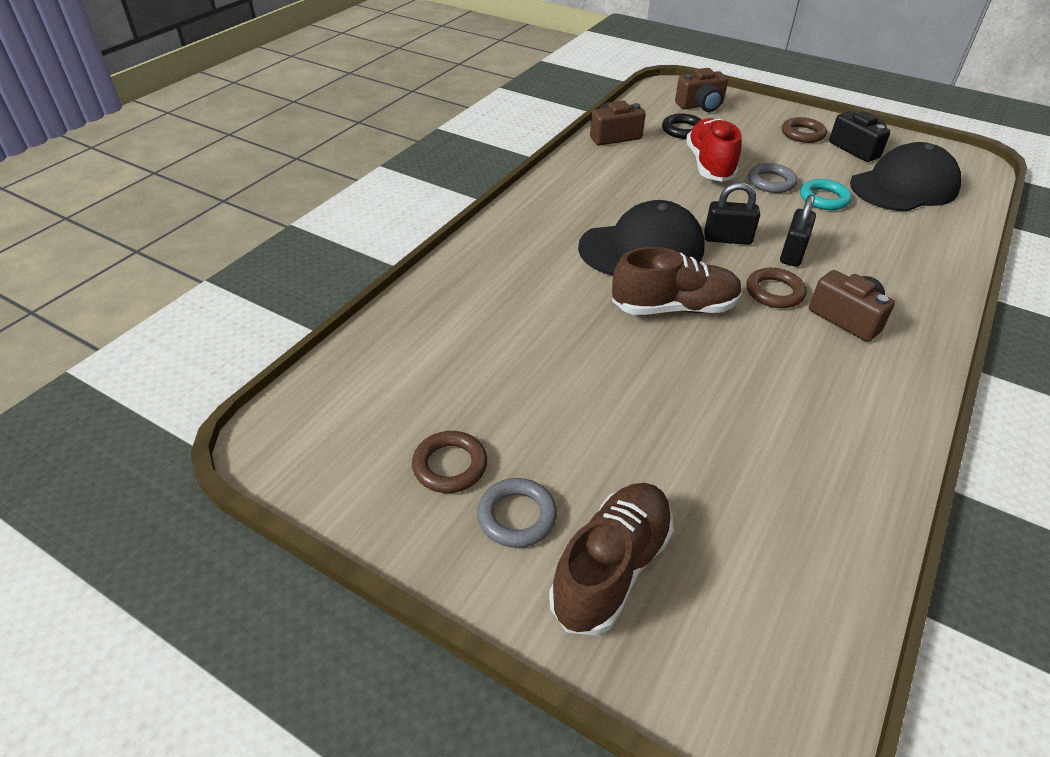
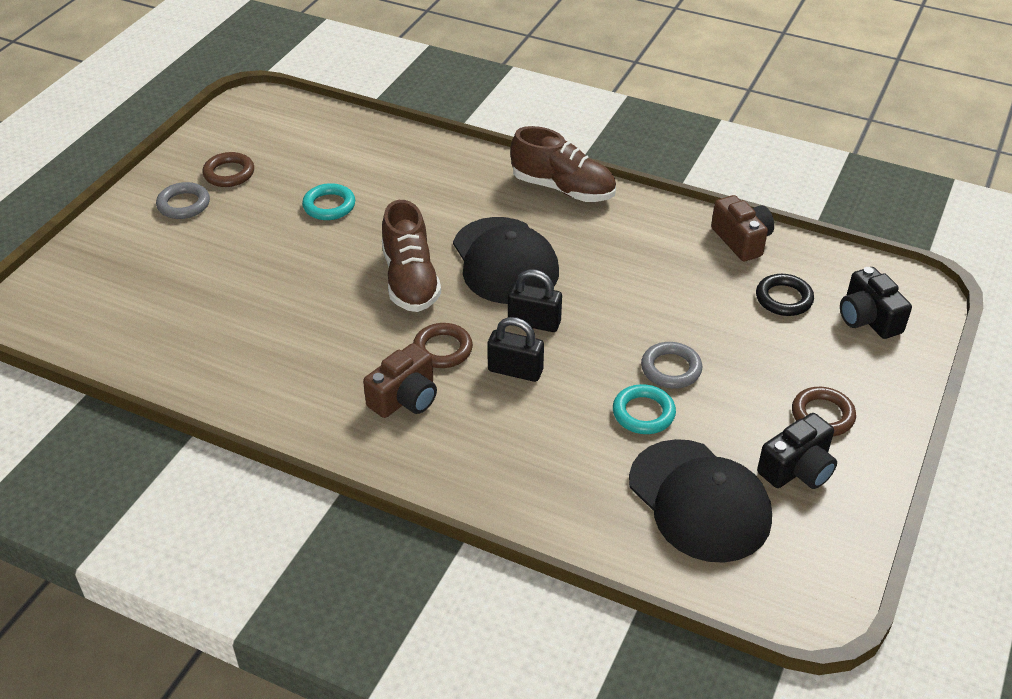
camera: 85 degrees right, 0 degrees up
brown shoe [549,483,674,635] -> brown shoe moved to [510,126,616,202]
brown camera [675,68,728,112] -> black camera [840,267,912,339]
red shoe [686,118,742,182] -> none
black padlock [704,182,760,245] -> black padlock turned 75 degrees counterclockwise [508,269,562,332]
none -> turquoise ring [302,183,355,220]

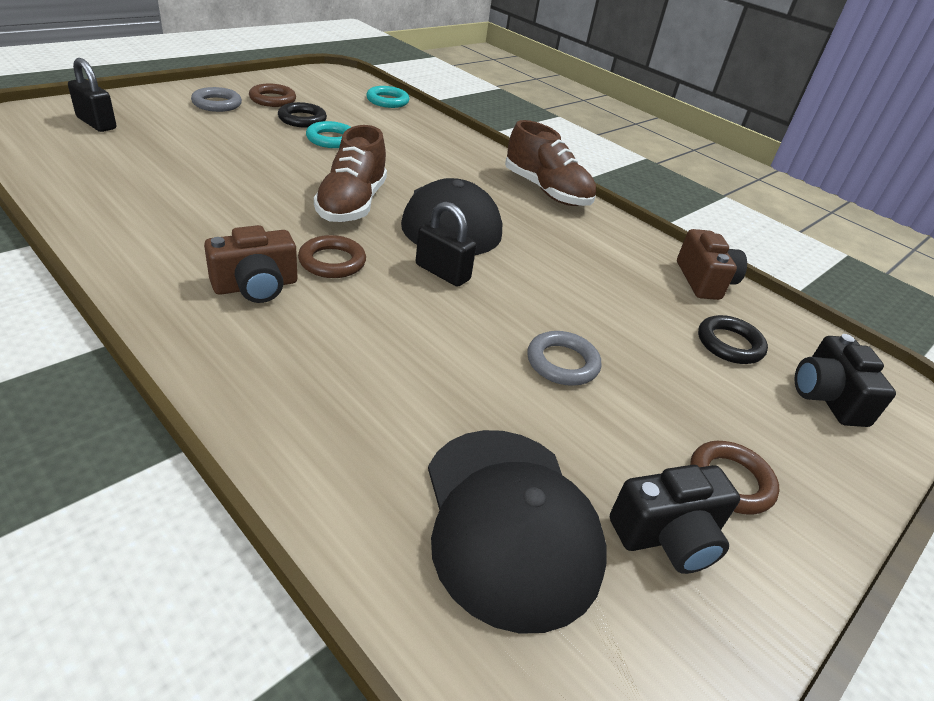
camera: 15 degrees right, 5 degrees down
black padlock [487,317,544,382] -> black padlock moved to [68,58,116,132]
turquoise ring [613,384,676,434] -> turquoise ring moved to [366,86,409,108]
none -> black ring [278,102,327,128]

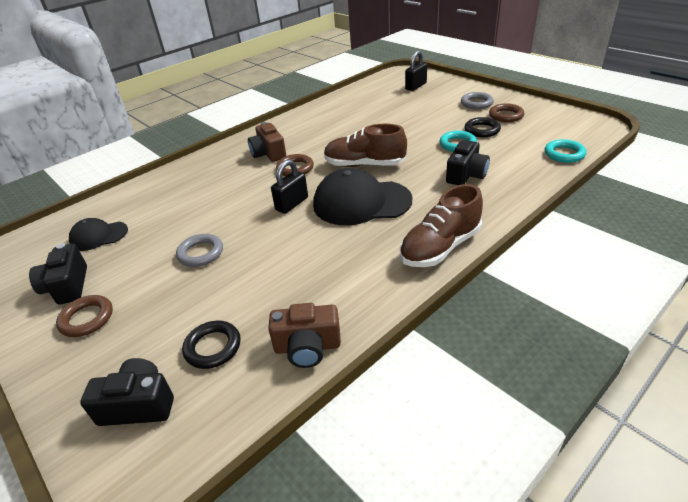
camera: 100 degrees right, 0 degrees up
black cap [428,430,607,634] -> black cap [69,218,128,251], size x0.55
none -> black camera [446,140,490,185]

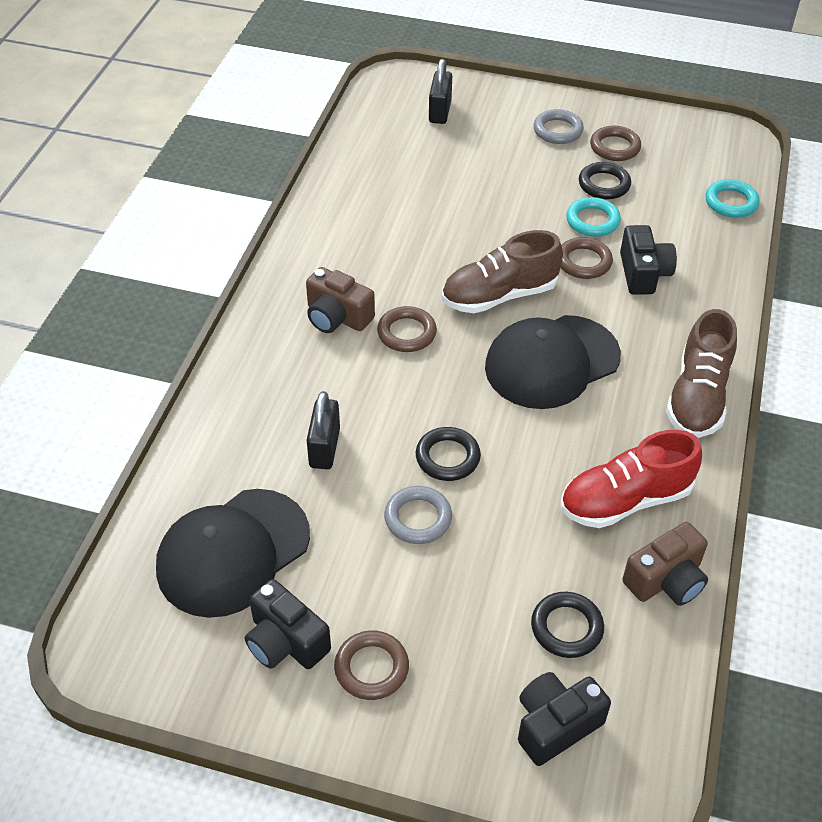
camera: 35 degrees left, 10 degrees up
black cap [69,218,128,251] -> black cap [156,489,310,618], size x1.81
black padlock [271,160,308,214] -> black padlock moved to [307,391,340,469]
none -> black ring [416,427,481,481]
none -> brown ring [561,237,613,279]
none -> red shoe [561,430,702,528]

